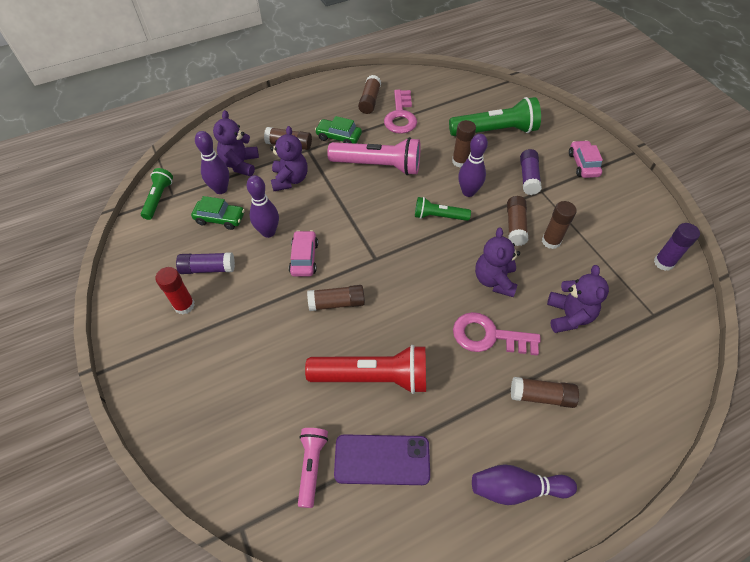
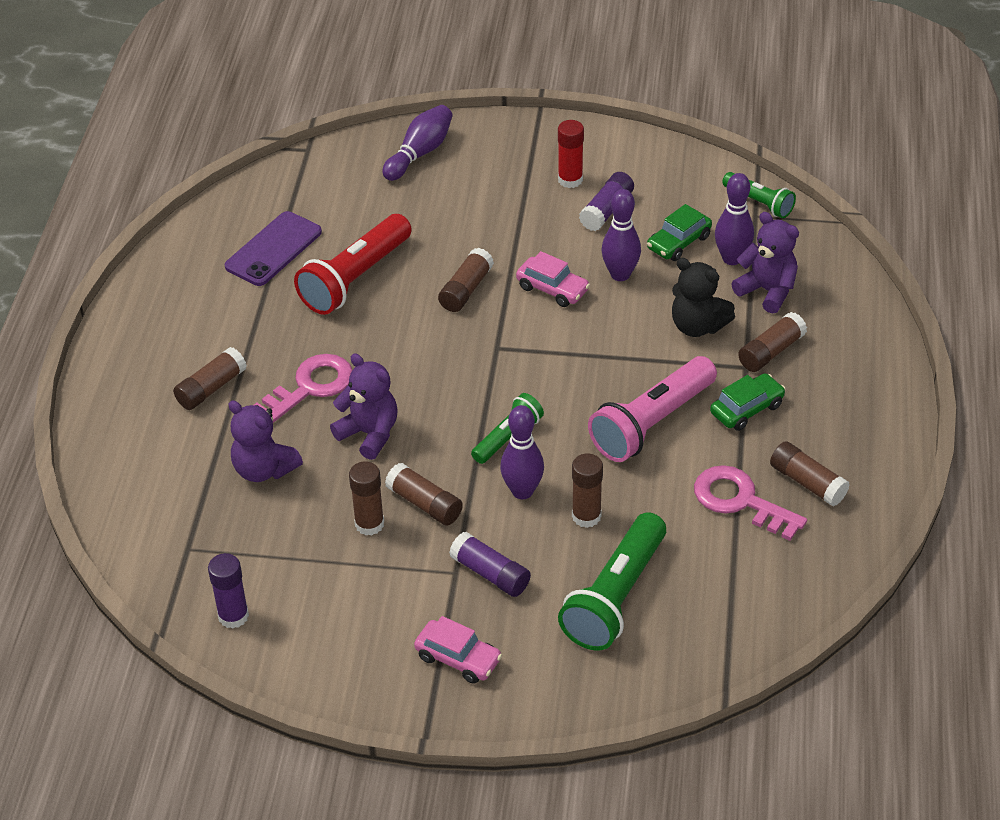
camera: 125 degrees right, 10 degrees down
purple teddy bear [270,126,308,191] -> black teddy bear [672,258,735,337]
pink flashlight [298,428,328,508] -> none
purple bowling pin [472,464,577,505] -> purple bowling pin moved to [382,105,453,181]

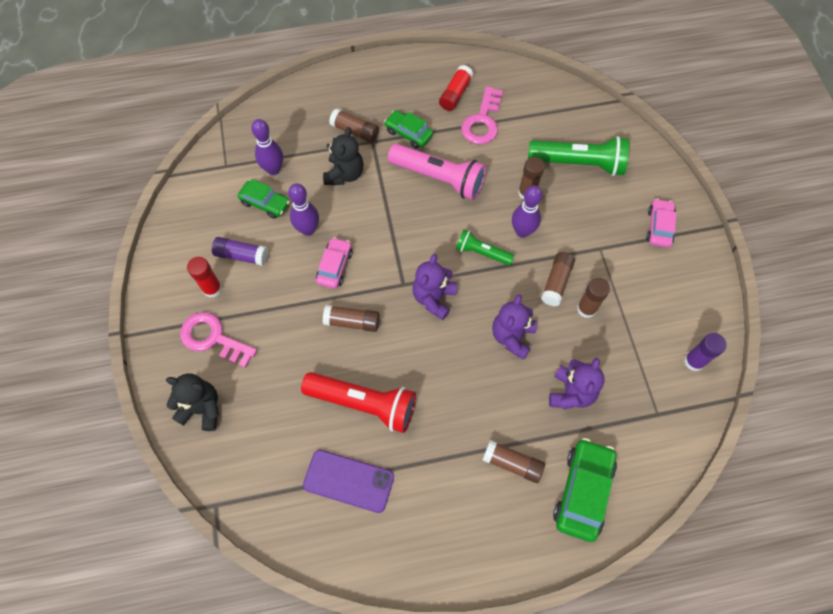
camera: 110 degrees left, 20 degrees up
pink key [254,354,353,423] -> pink key moved to [180,312,257,368]
purple bowling pin [382,105,453,181] -> black teddy bear [166,373,219,431]
purple glue stick [449,532,531,597] -> none
green flashlight [722,172,796,218] -> none
purple teddy bear [731,212,799,313] -> purple teddy bear moved to [412,254,457,320]
brown glue stick [770,441,850,507] -> red glue stick [439,65,473,111]
none -> green car [553,438,617,542]

